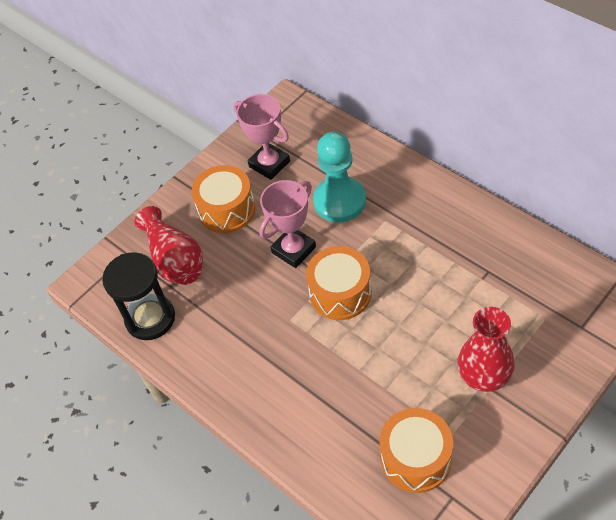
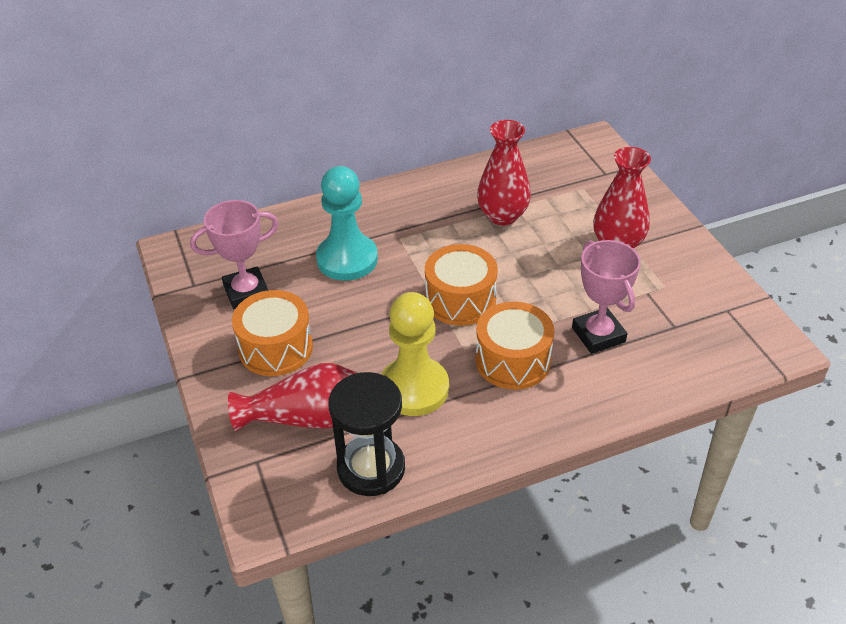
camera: 70 degrees left, 10 degrees down
pink trophy [259,180,316,268] -> pink trophy moved to [572,240,641,354]
orange drum [379,408,453,493] -> orange drum moved to [475,302,554,390]
none -> yellow pawn [381,292,449,416]
none -> red vase [477,120,531,225]

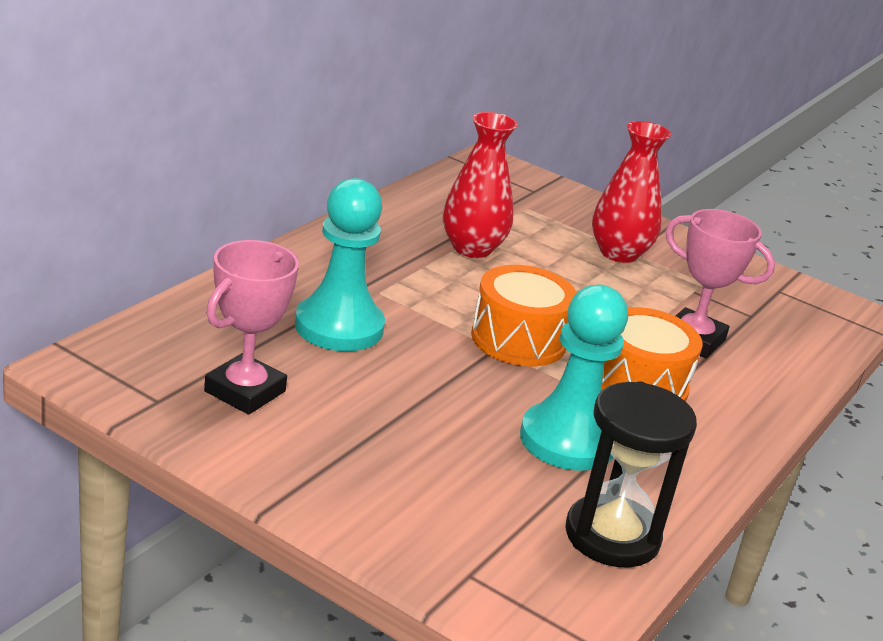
camera: 40 degrees left, 15 degrees down
red vase [228,363,357,432] -> none
orange drum [232,290,313,376] -> none
yellow pawn [381,292,449,416] -> turquoise pawn [520,285,628,471]

